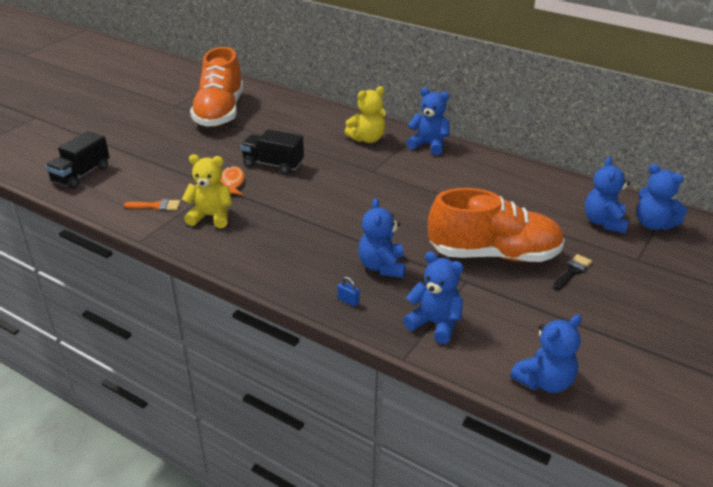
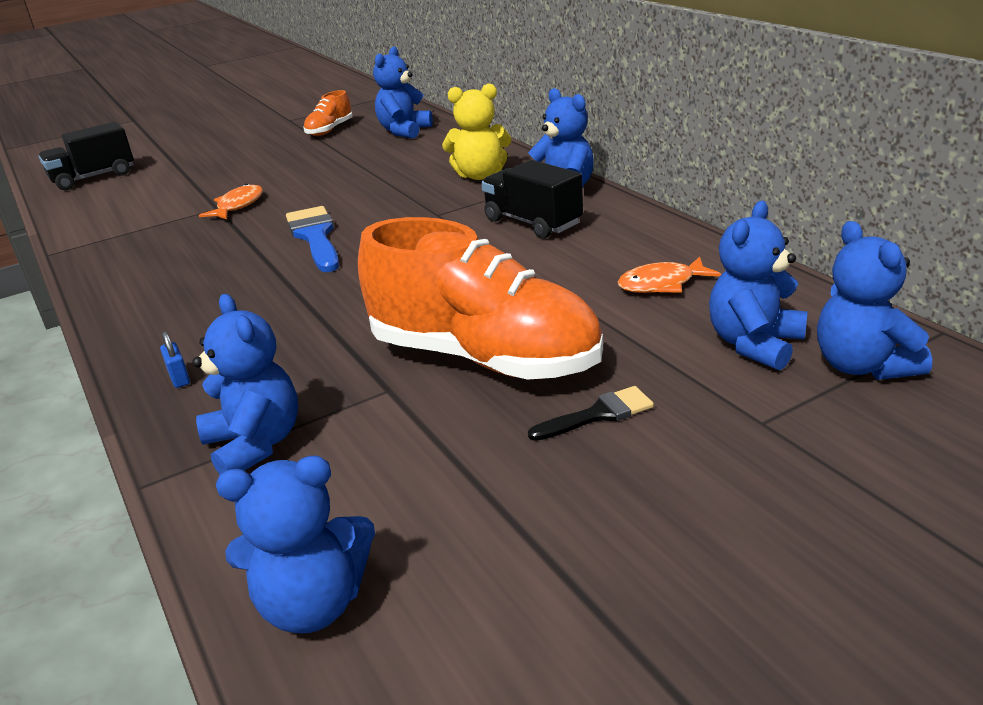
camera: 30 degrees right, 5 degrees down
orange brush [124,199,180,211] -> none
yellow teddy bear [182,154,232,228] -> none
orange shoe [190,47,243,127] -> orange shoe [303,90,353,136], size x0.45
black truck [240,129,304,174] -> black truck moved to [481,160,583,238]
blue teddy bear [358,198,406,278] -> blue teddy bear moved to [373,46,433,138]
none -> blue brush [286,206,339,272]
none -> orange fish [618,257,721,293]

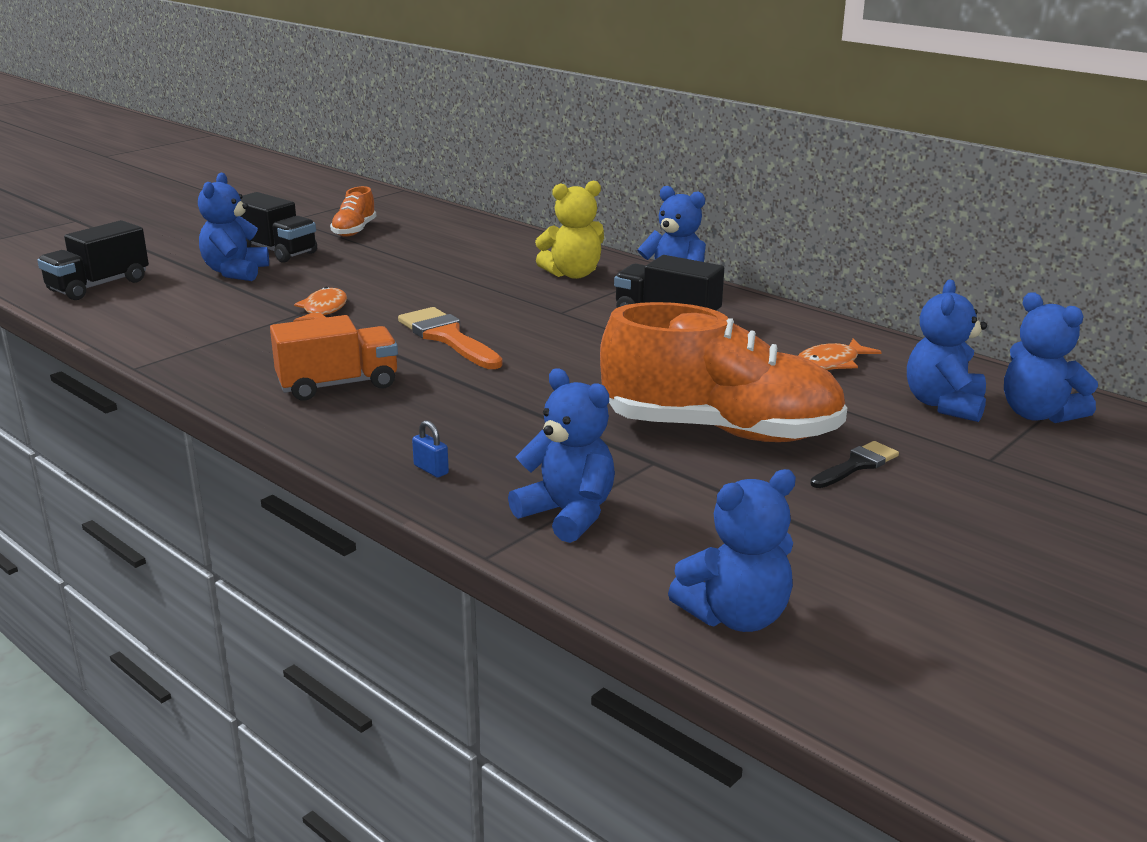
camera: 20 degrees left, 5 degrees down
blue brush [286,206,339,272] -> orange brush [398,307,503,369]
blue teddy bear [373,46,433,138] -> blue teddy bear moved to [198,173,269,281]
none -> black truck [241,192,317,263]
none -> orange truck [270,315,398,401]

